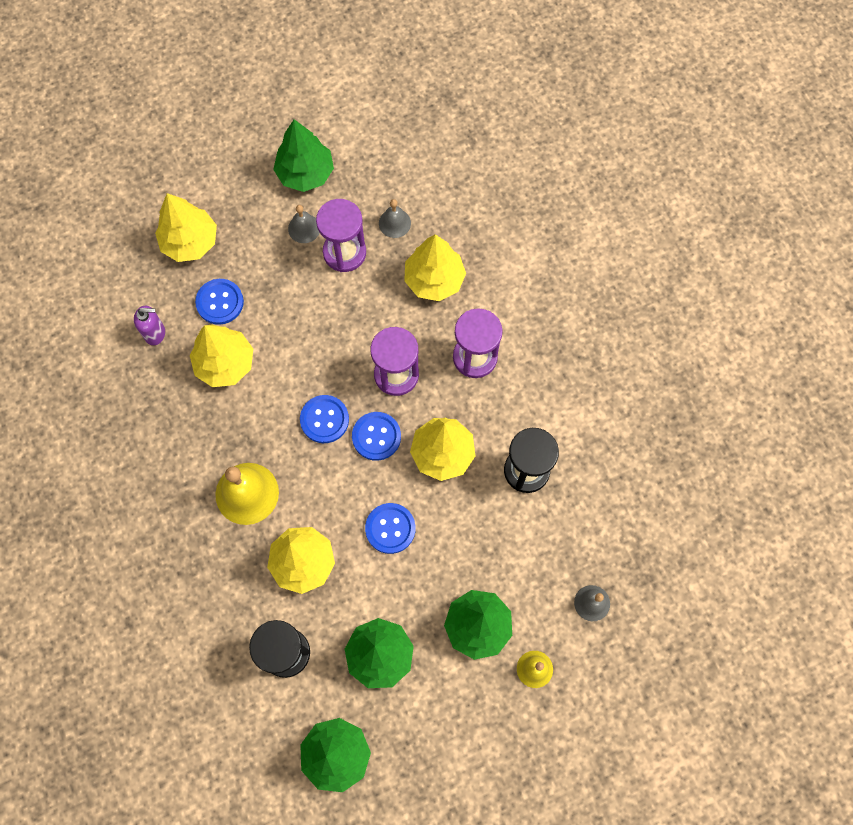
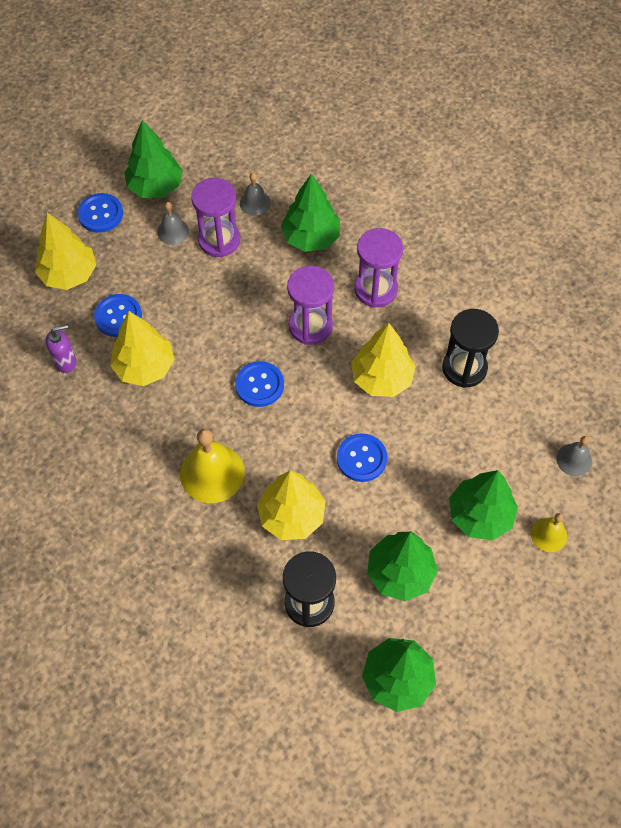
camera: 20 degrees left, 10 degrees down
blue button [352,412,401,461] -> blue button moved to [77,193,123,233]
yellow tree [404,234,466,301] -> green tree [281,174,340,252]

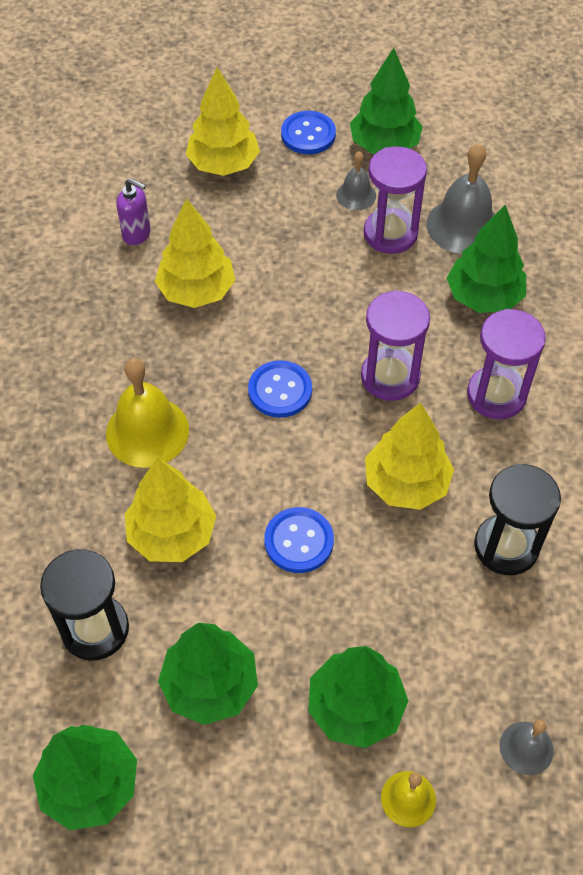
camera: 45 degrees right, 5 degrees down
blue button [94,294,142,337] -> none
grey bell [240,173,271,216] -> grey bell [427,144,495,254], size x1.82

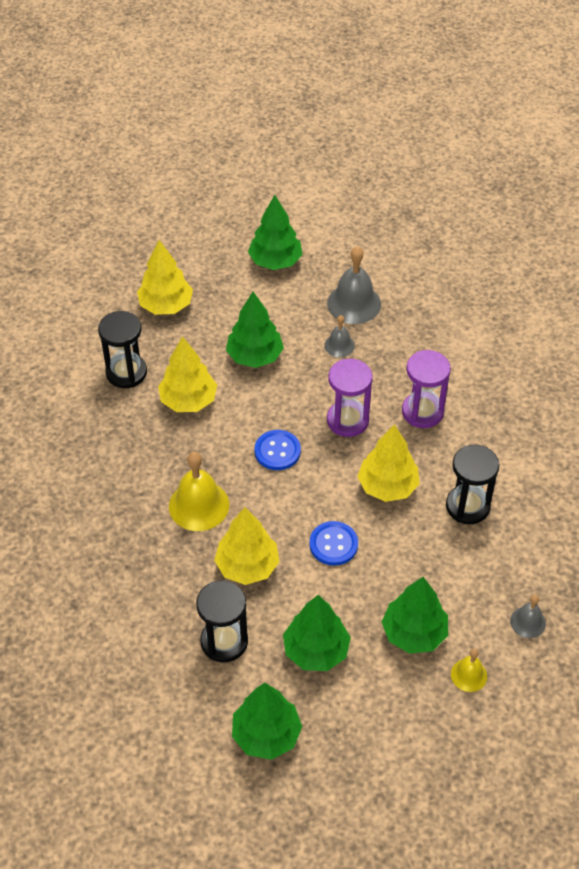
camera: 20 degrees left, 5 degrees down
purple soap dispenser [116,178,151,245] -> black hourglass [98,311,147,388]
blue button [281,111,336,154] -> none
grey bell [336,151,376,210] -> grey bell moved to [324,315,355,357]
purple hourglass [364,146,427,254] -> none
green tree [447,205,526,313] -> green tree moved to [226,292,284,368]

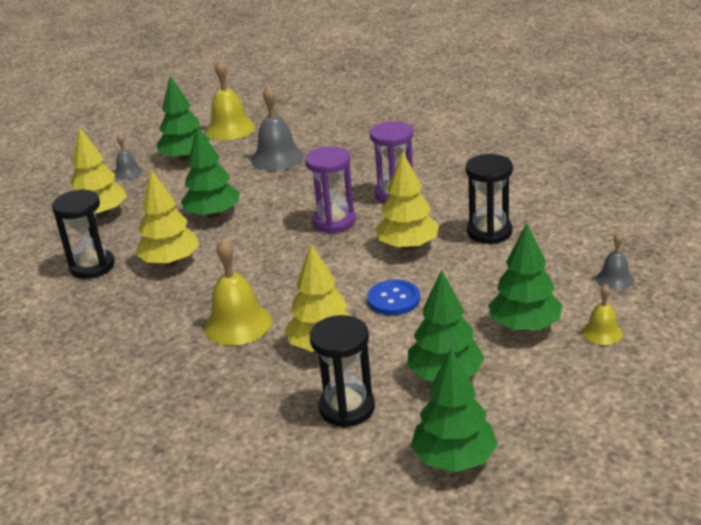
camera: 25 degrees left, 20 degrees down
blue button [255,430,301,470] -> none
grey bell [324,315,355,357] -> grey bell moved to [114,134,143,180]
none -> yellow bell [206,60,255,141]

